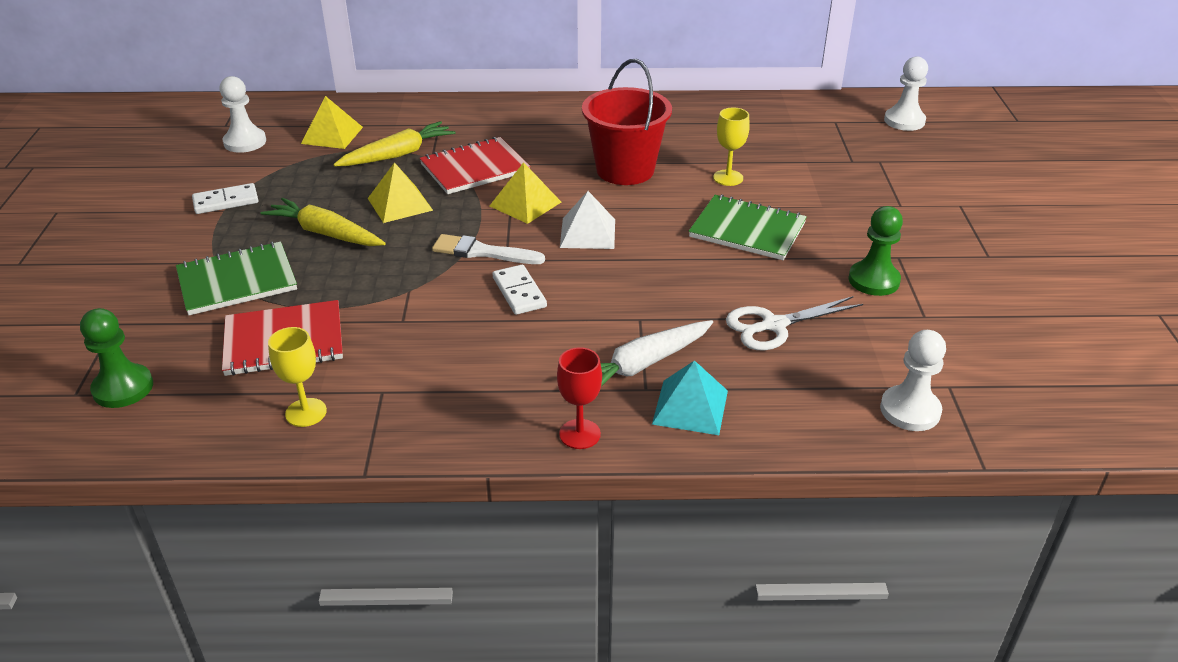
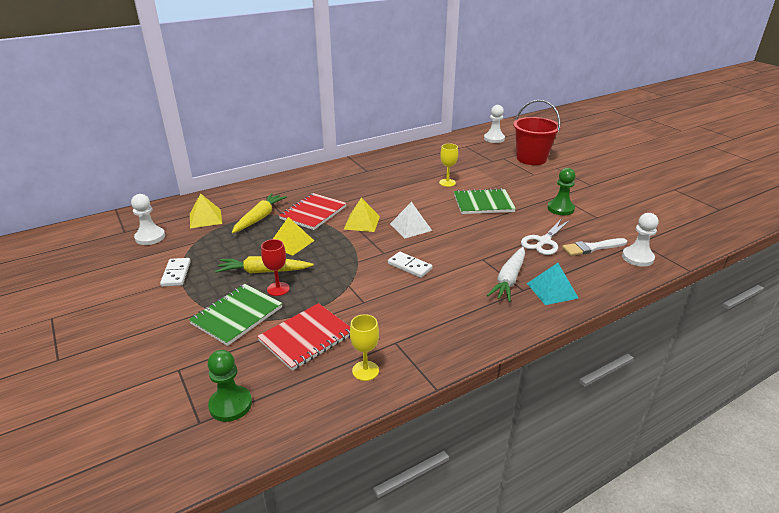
camera: 30 degrees left, 5 degrees down
white domino [192,183,259,214] -> white domino turned 45 degrees counterclockwise [160,258,191,287]
white brush [432,234,545,264] -> white brush moved to [562,238,627,256]
red goblet [557,347,602,449] -> red goblet moved to [261,239,290,296]
red bucket [582,59,672,185] -> red bucket moved to [513,100,561,165]

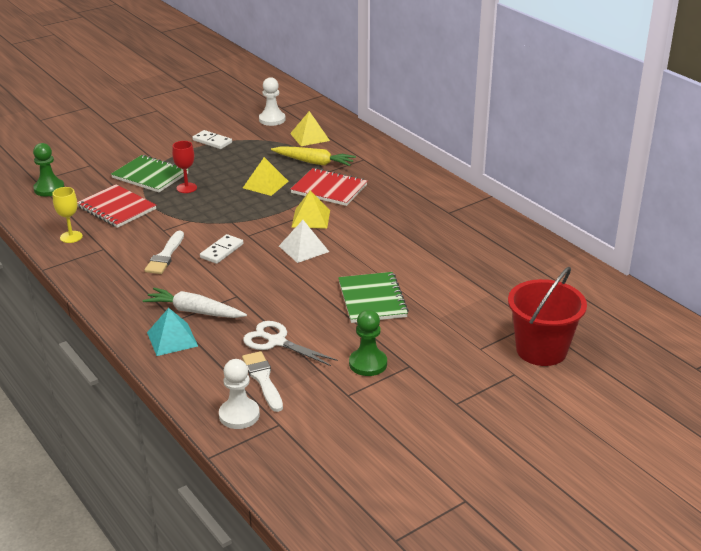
camera: 85 degrees right, 0 degrees up
white domino [160,258,191,287] -> white domino turned 45 degrees clockwise [192,130,232,149]
yellow carrot [215,256,314,273] -> none
yellow goblet [439,143,458,187] -> none
white pawn [484,105,505,143] -> none
none -> white brush [145,231,184,274]

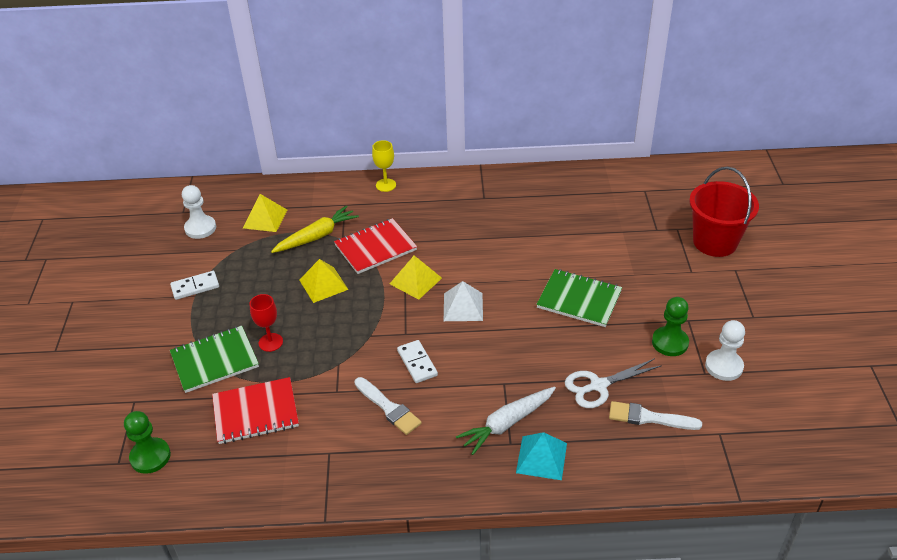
camera: 55 degrees left, 10 degrees up
yellow goblet [53,187,83,243] -> yellow goblet moved to [372,140,396,192]
white pawn [219,359,260,429] -> white pawn moved to [705,320,745,381]

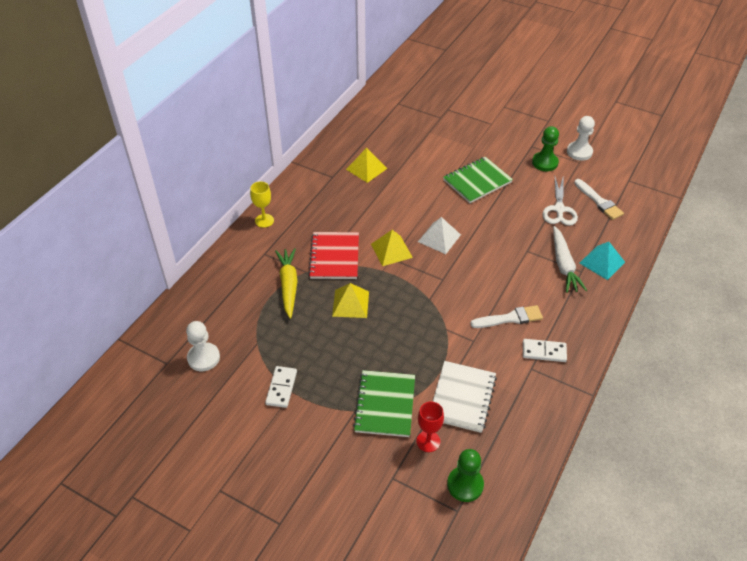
camera: 60 degrees left, 5 degrees up
red notebook [212,377,299,444] -> white notebook [432,361,497,433]
yellow pyramid [243,194,287,232] -> yellow pyramid moved to [346,148,387,183]
red goblet [250,294,283,352] -> red goblet moved to [417,401,444,452]
white domino [397,340,438,383] -> white domino moved to [523,339,567,362]
white brush [609,401,702,430] -> white brush turned 75 degrees counterclockwise [574,179,624,220]
red bucket [689,167,759,257] -> none

